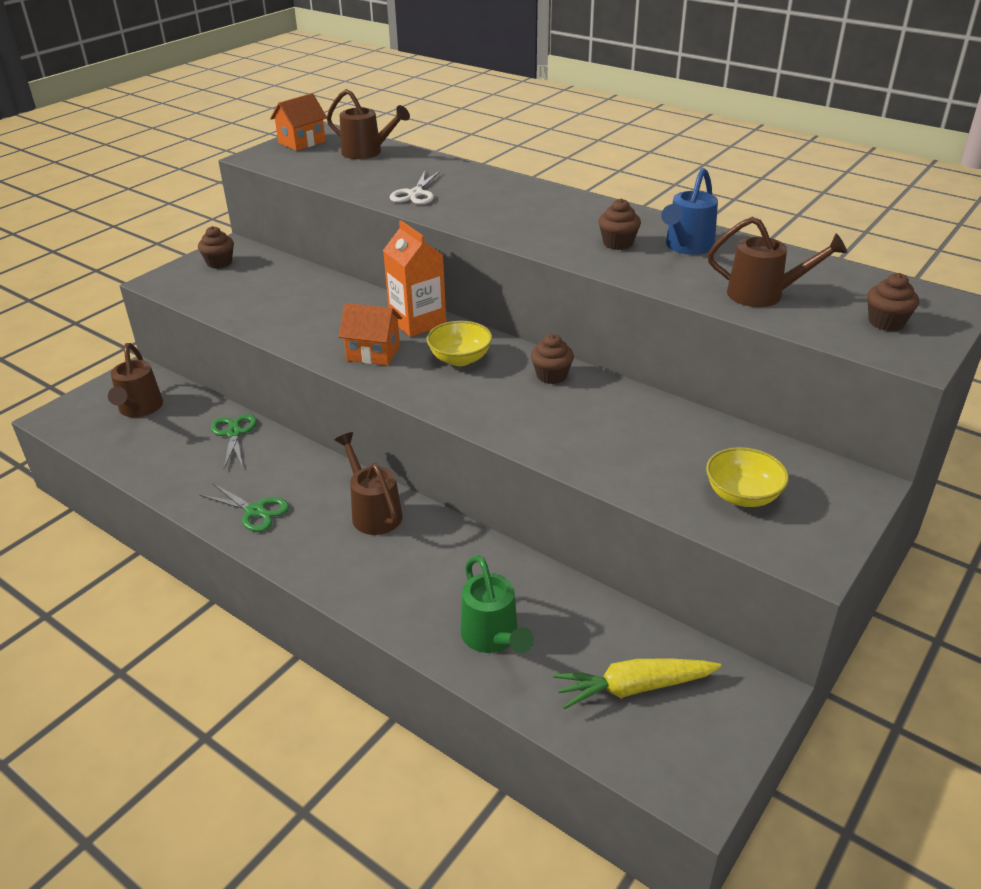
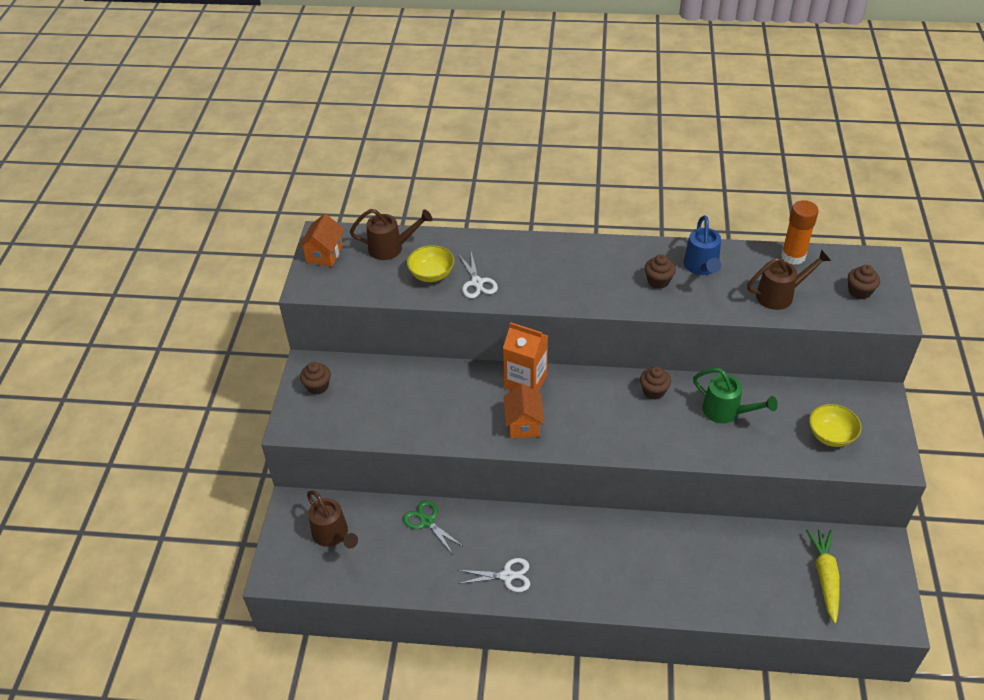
camera: 30 degrees left, 10 degrees up
green scissors [200,484,289,532] -> white scissors [458,558,530,592]
brown watering can [335,432,403,535] -> none
orange house [339,303,402,366] -> orange house turned 75 degrees counterclockwise [504,384,544,438]
yellow bowl [426,321,492,366] -> yellow bowl moved to [407,245,454,282]
green watering can [460,555,534,653] -> green watering can moved to [693,368,778,423]
yellow carrot [553,659,722,710] -> yellow carrot turned 135 degrees clockwise [806,529,840,623]
none -> orange glue stick [781,200,819,265]

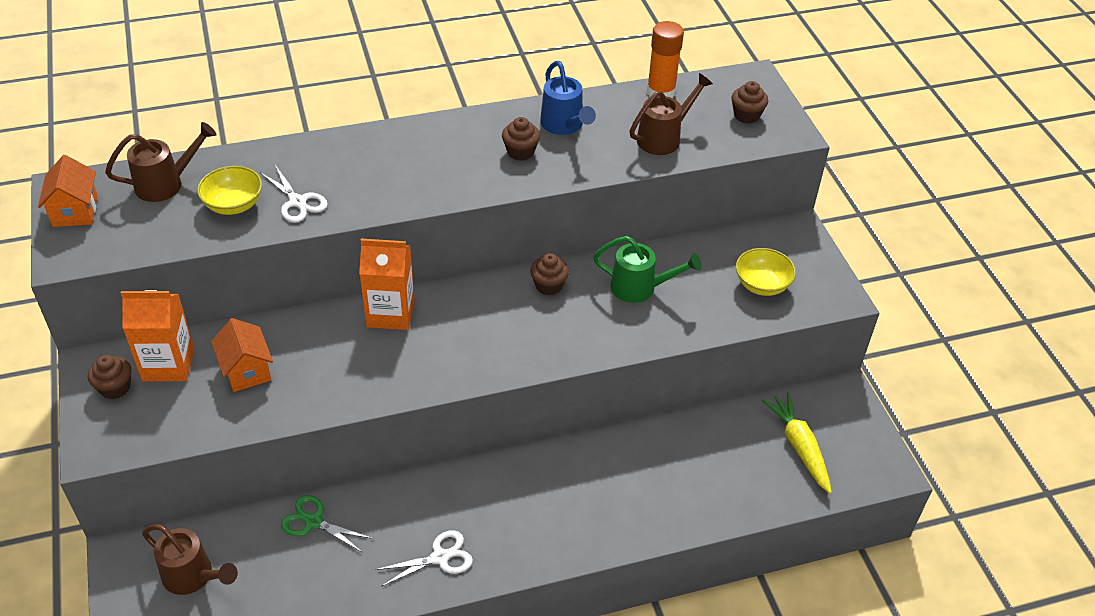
camera: 25 degrees left, 0 degrees up
orange house [504,384,544,438] -> orange house moved to [211,318,273,392]
none -> orange carton [121,290,194,382]

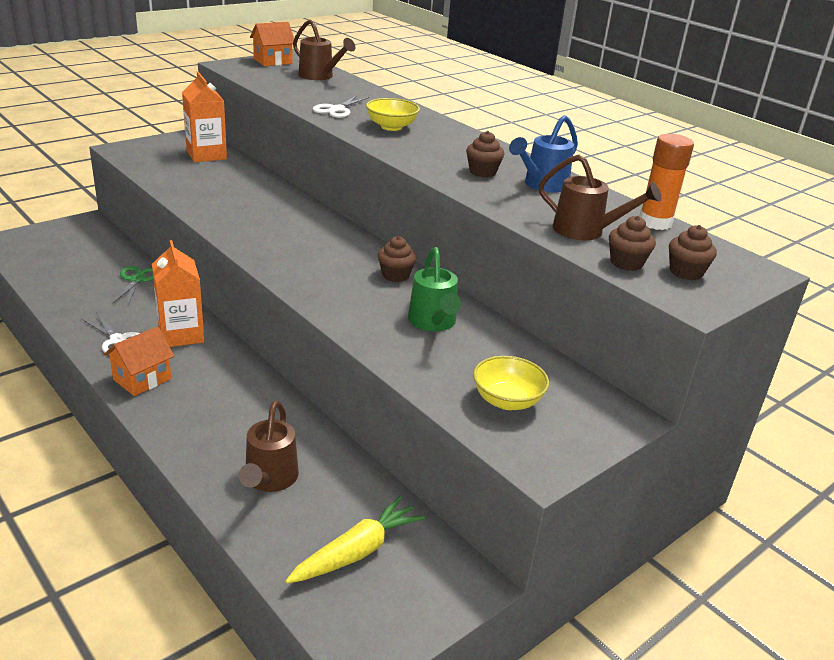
camera: 65 degrees right, 15 degrees down
brown cupcake [88,355,132,399] -> brown cupcake moved to [609,216,656,271]
brown watering can [142,524,238,595] -> brown watering can moved to [239,400,299,492]
yellow bowl [197,166,262,215] -> yellow bowl moved to [366,98,420,131]
orange house [211,318,273,392] -> orange house moved to [104,326,174,396]
orange carton [359,239,415,330] -> orange carton moved to [152,240,204,347]

